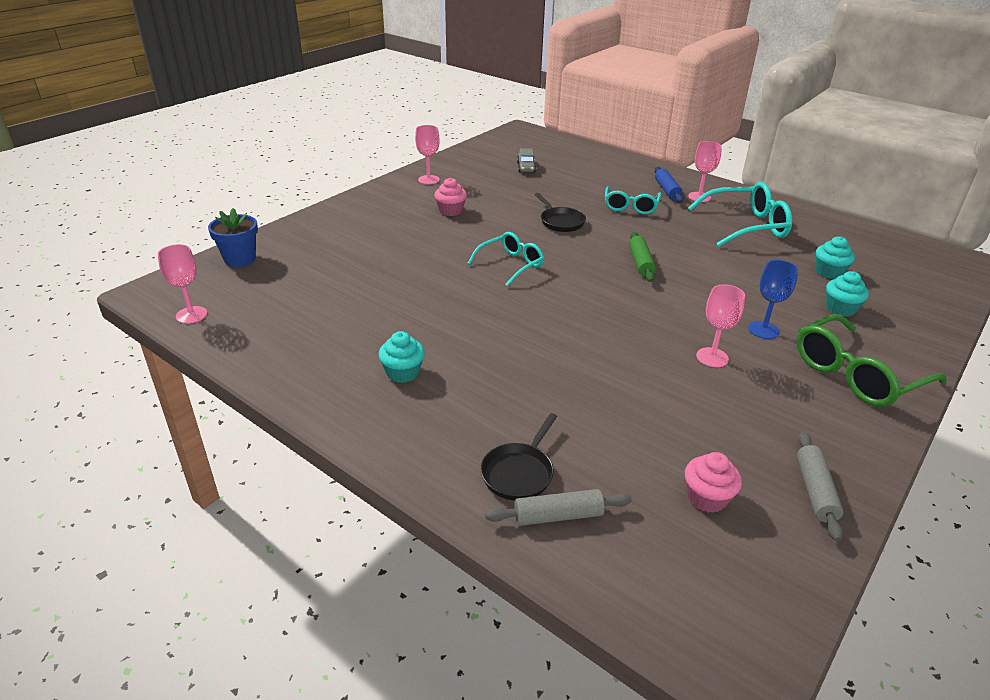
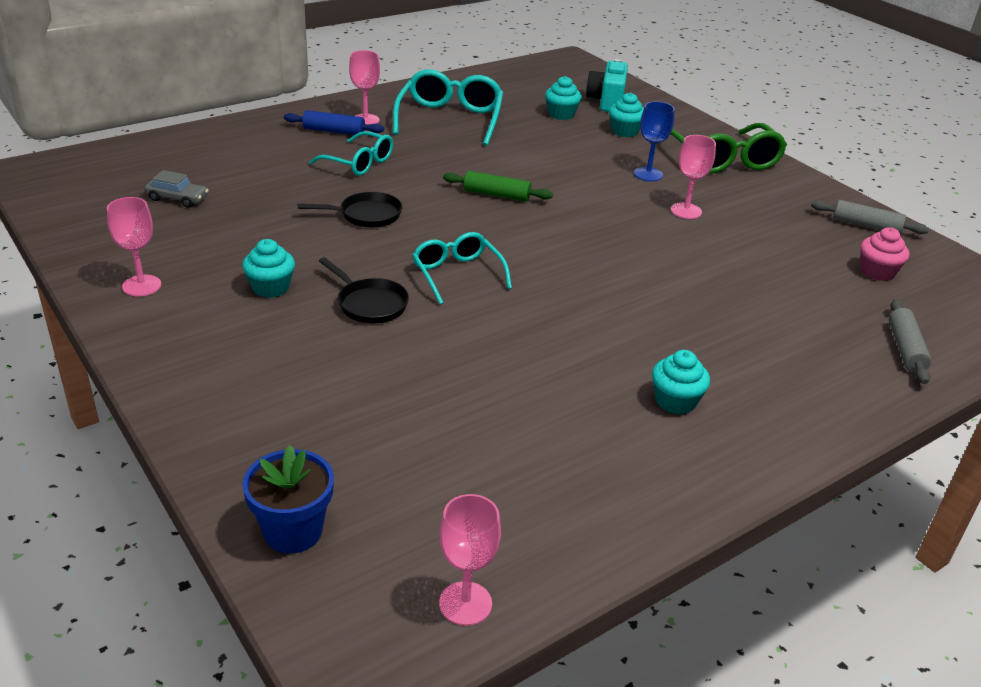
camera: 75 degrees left, 0 degrees up
pink cupcake [434,178,467,216] -> turquoise cupcake [242,239,295,298]
black pan [480,413,557,500] -> black pan moved to [319,257,409,323]
none -> turquoise camera [586,59,628,112]

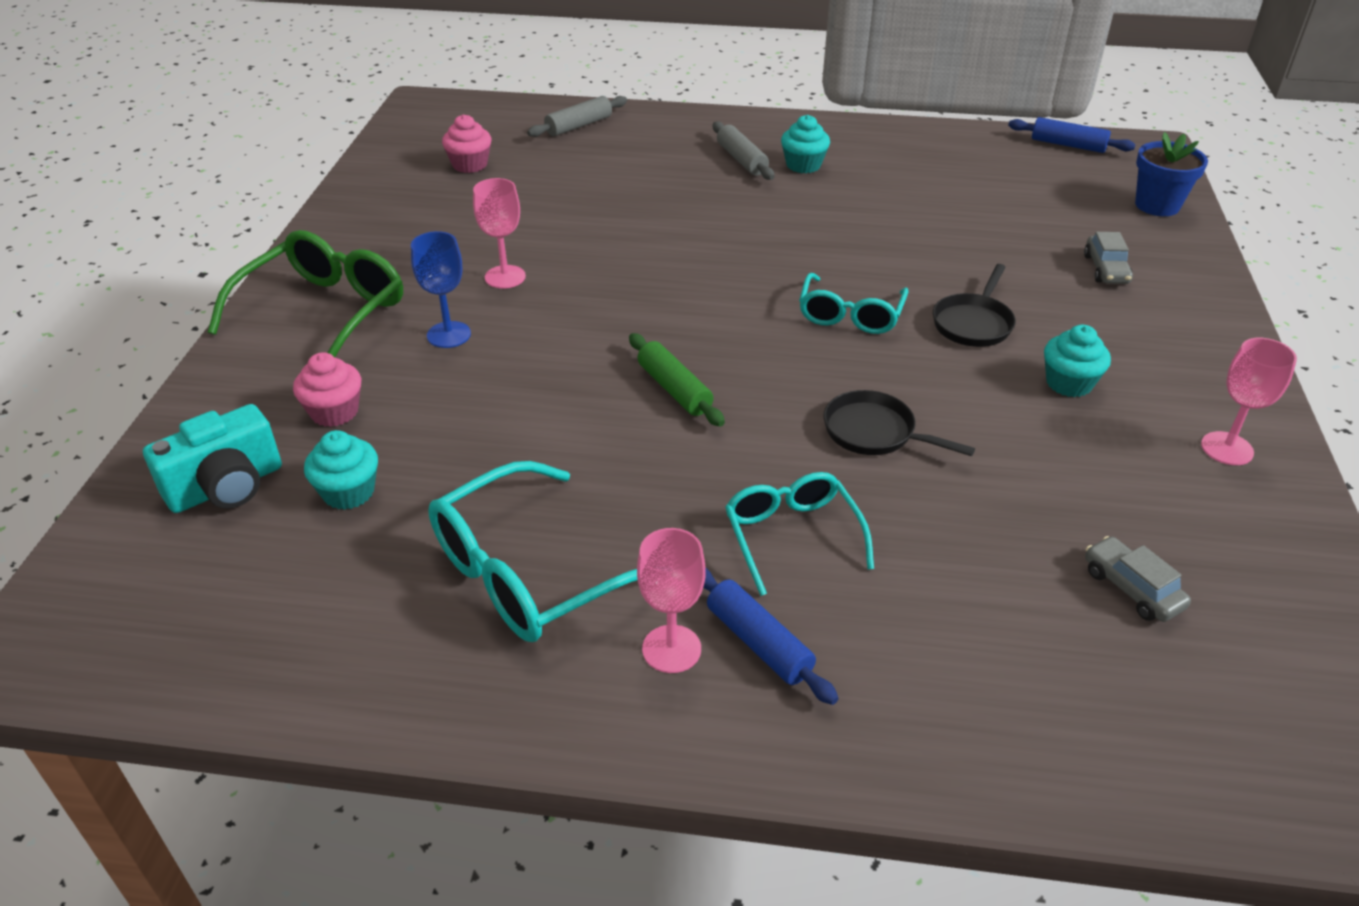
camera: 135 degrees left, 5 degrees up
black pan [319,257,409,323] -> black pan turned 150 degrees counterclockwise [933,264,1016,347]
pink goblet [439,494,501,626] -> blue rolling pin [1008,117,1136,153]
turquoise cupcake [609,92,644,137] -> pink cupcake [293,352,361,427]
grey rolling pin [811,200,929,234] -> grey rolling pin moved to [713,122,774,180]
none -> grey car [1084,232,1133,284]

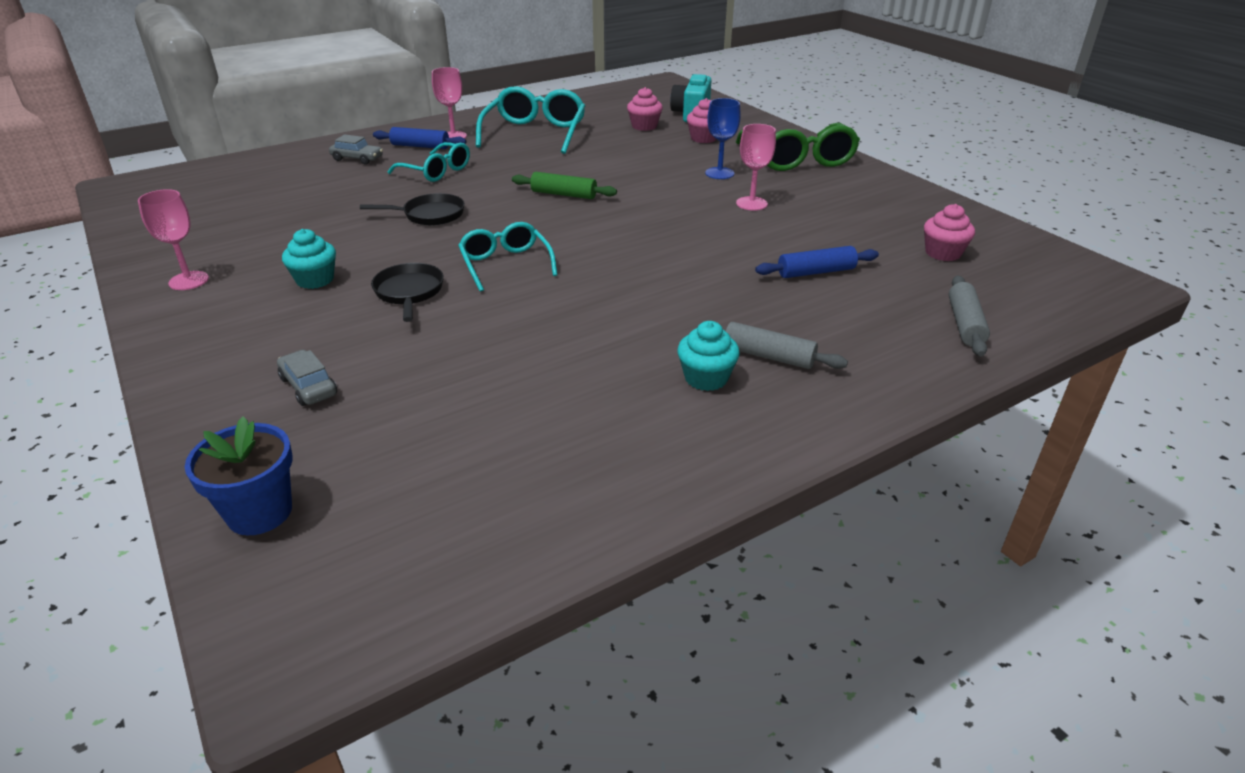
camera: 140 degrees right, 5 degrees down
turquoise cupcake [304,430,378,510] -> pink cupcake [627,87,663,131]
blue rolling pin [1008,117,1136,153] -> blue rolling pin moved to [755,246,879,278]
grey car [1085,536,1191,622] -> grey car moved to [329,134,383,165]

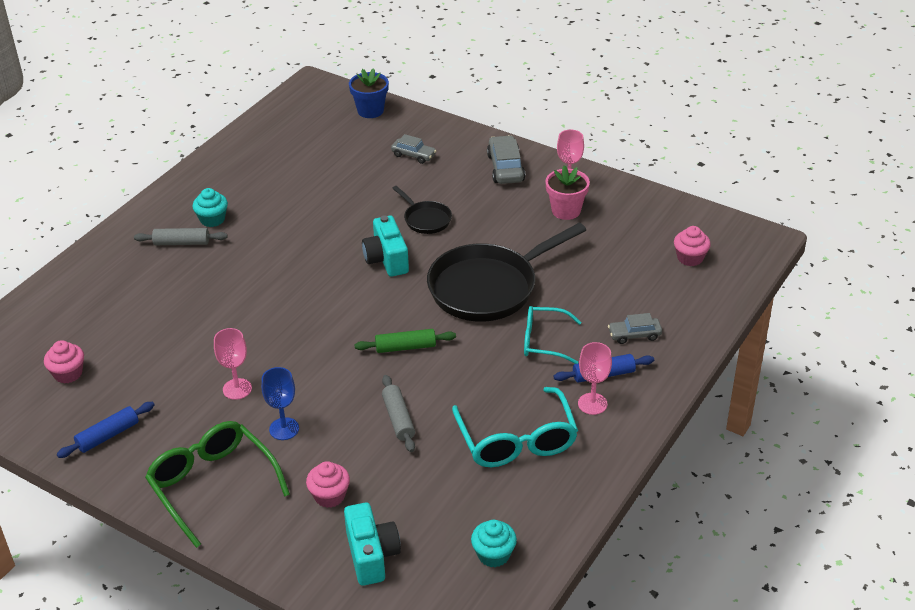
camera: 155 degrees right, 5 degrees up
turquoise cupcake [282,229,336,289] -> turquoise cupcake moved to [471,520,517,567]
black pan [360,193,465,225] -> black pan [427,223,586,322], size x2.13
turquoise glasses [458,222,557,292] -> turquoise camera [362,215,409,277]
pink cupcake [627,87,663,131] -> pink cupcake moved to [674,226,711,266]
blue rolling pin [755,246,879,278] -> blue rolling pin moved to [57,402,155,458]
grey rolling pin [949,276,990,356] -> grey rolling pin moved to [382,375,415,452]
none -> grey car [487,135,525,184]
none -> pink flower pot [545,165,590,220]

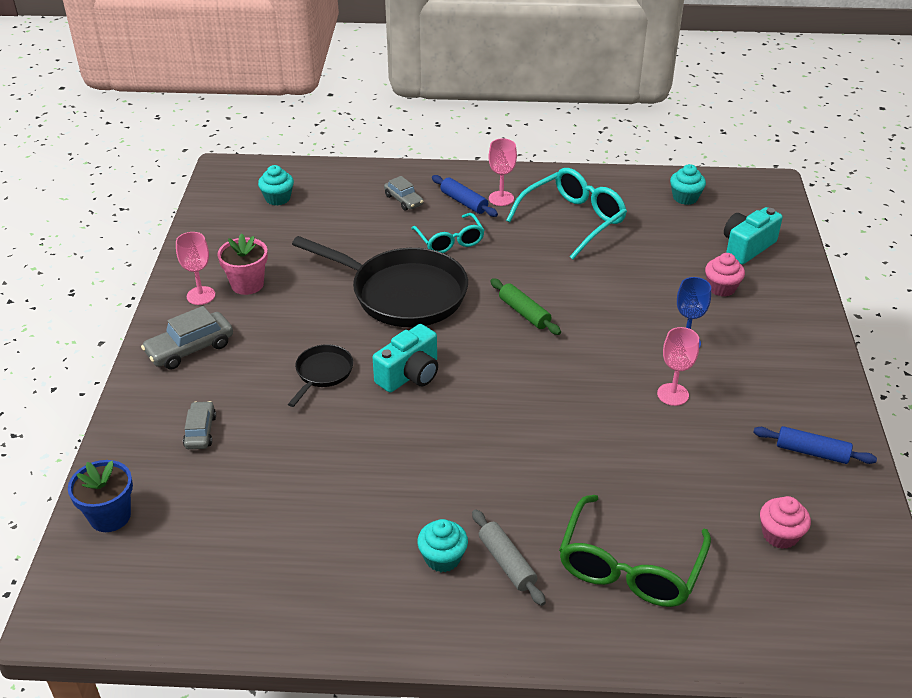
camera: 120 degrees left, 0 degrees up
green glasses [145,421,290,548] -> green glasses moved to [559,495,711,607]
grey rolling pin [382,375,415,452] -> none
pink cupcake [674,226,711,266] -> turquoise cupcake [258,165,294,205]

